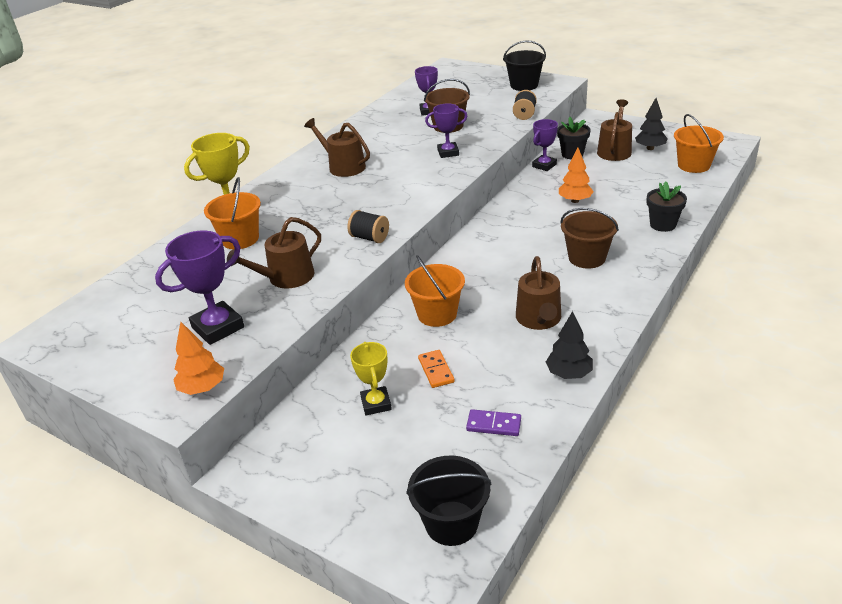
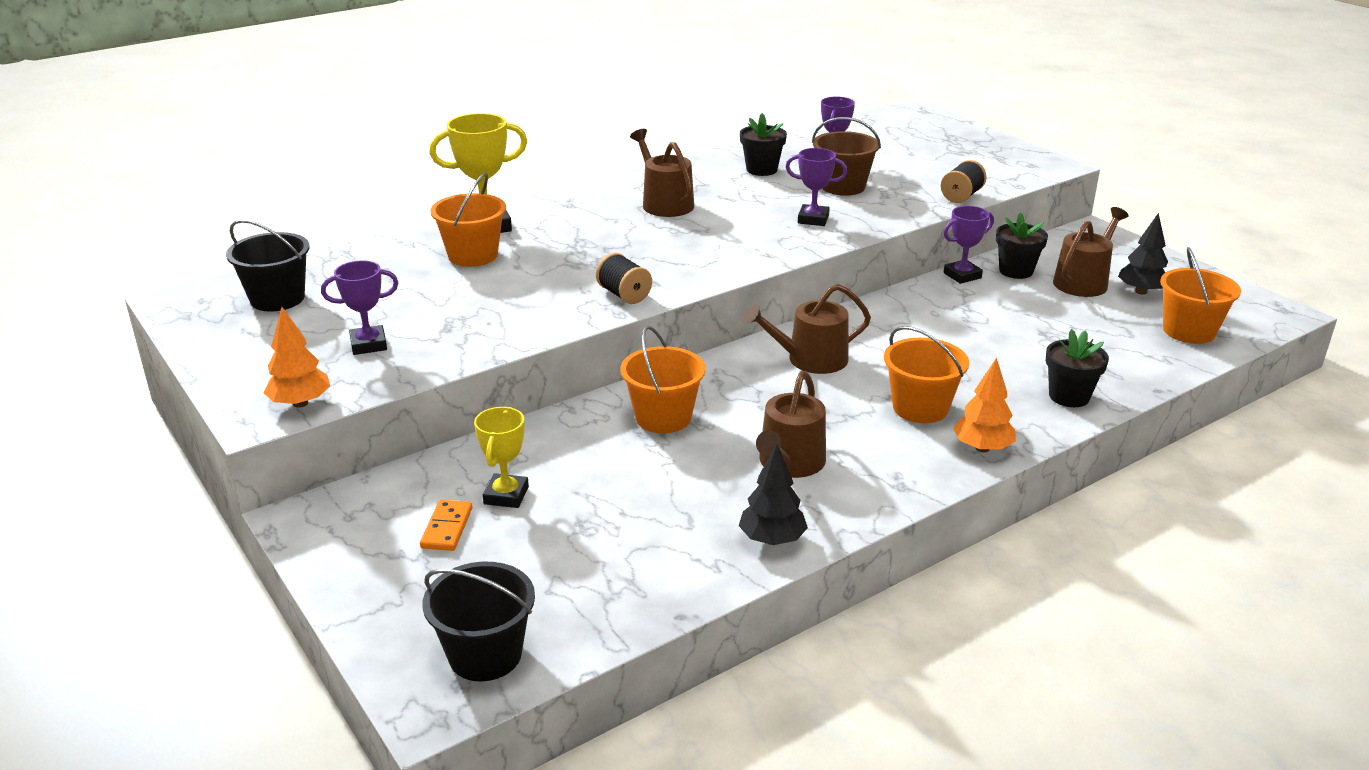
camera: 20 degrees right, 5 degrees down
purple trophy [155,231,244,345] -> purple trophy [321,260,398,355], size x0.65
brown watering can [227,217,321,288] -> brown watering can moved to [744,284,871,374]
orange domino [418,350,455,388] -> orange domino moved to [420,500,473,551]
purple domino [466,409,521,436] -> none
black bucket [503,41,546,91] -> black bucket moved to [226,219,310,312]
orange tree [559,148,594,203] -> orange tree moved to [953,358,1016,452]
brown bucket [560,208,619,269] -> orange bucket [884,326,969,423]
none -> black flower pot [740,113,787,176]

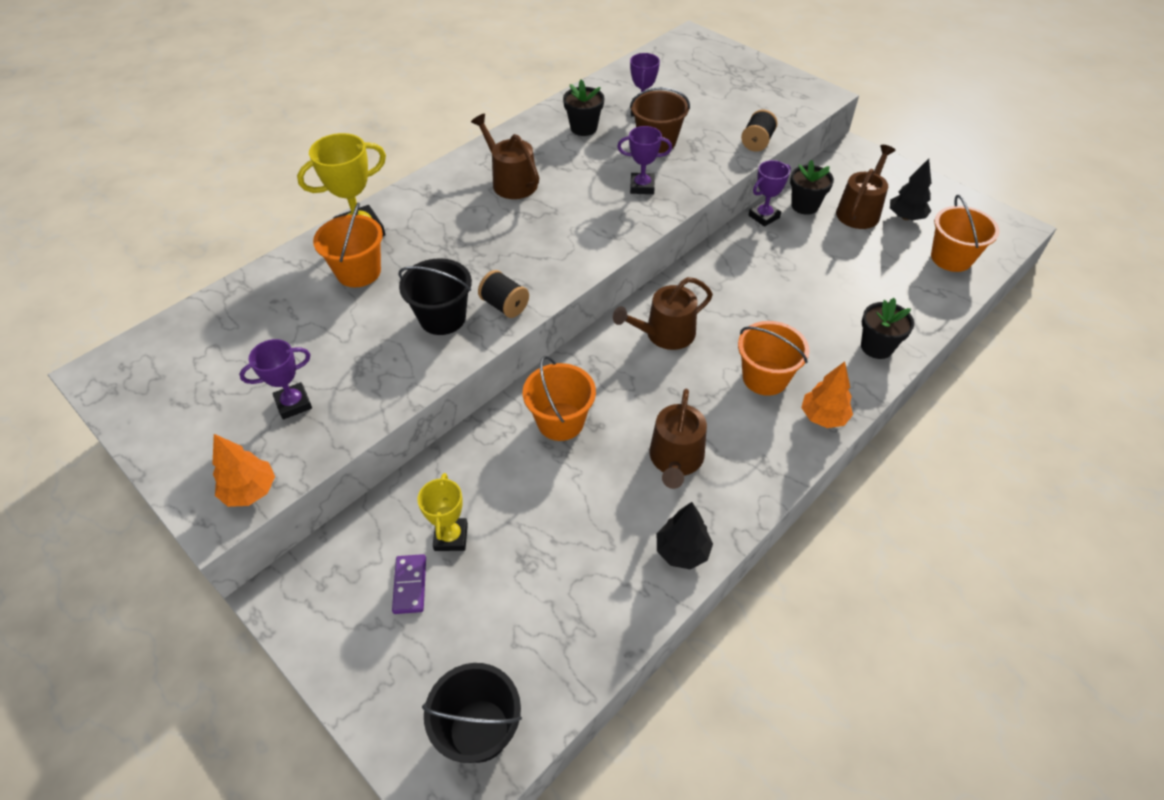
camera: 10 degrees left, 20 degrees up
black bucket [226,219,310,312] -> black bucket moved to [399,258,472,335]
orange domino [420,500,473,551] -> purple domino [392,554,426,614]

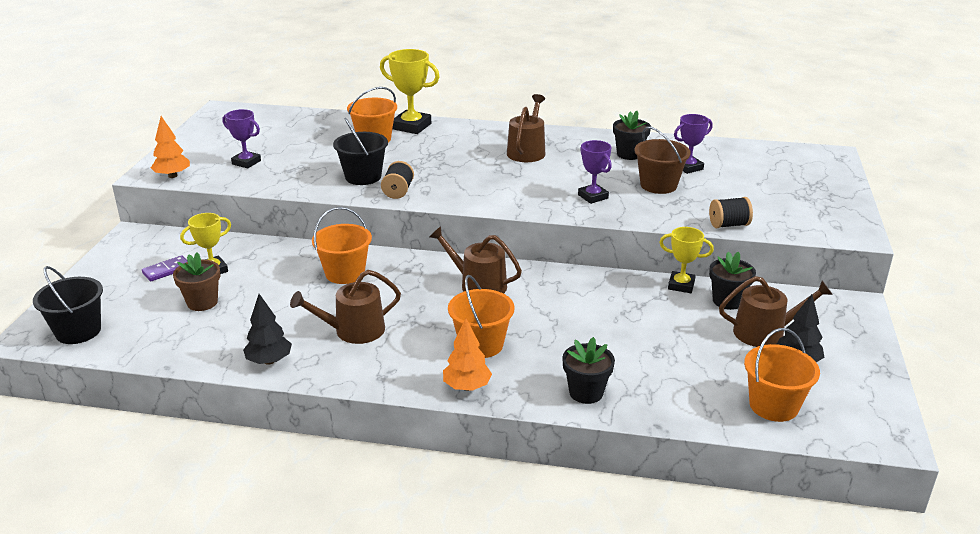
camera: 55 degrees right, 20 degrees down
purple trophy [749,160,791,227] -> yellow trophy [659,227,714,293]
none -> brown flower pot [173,252,220,311]

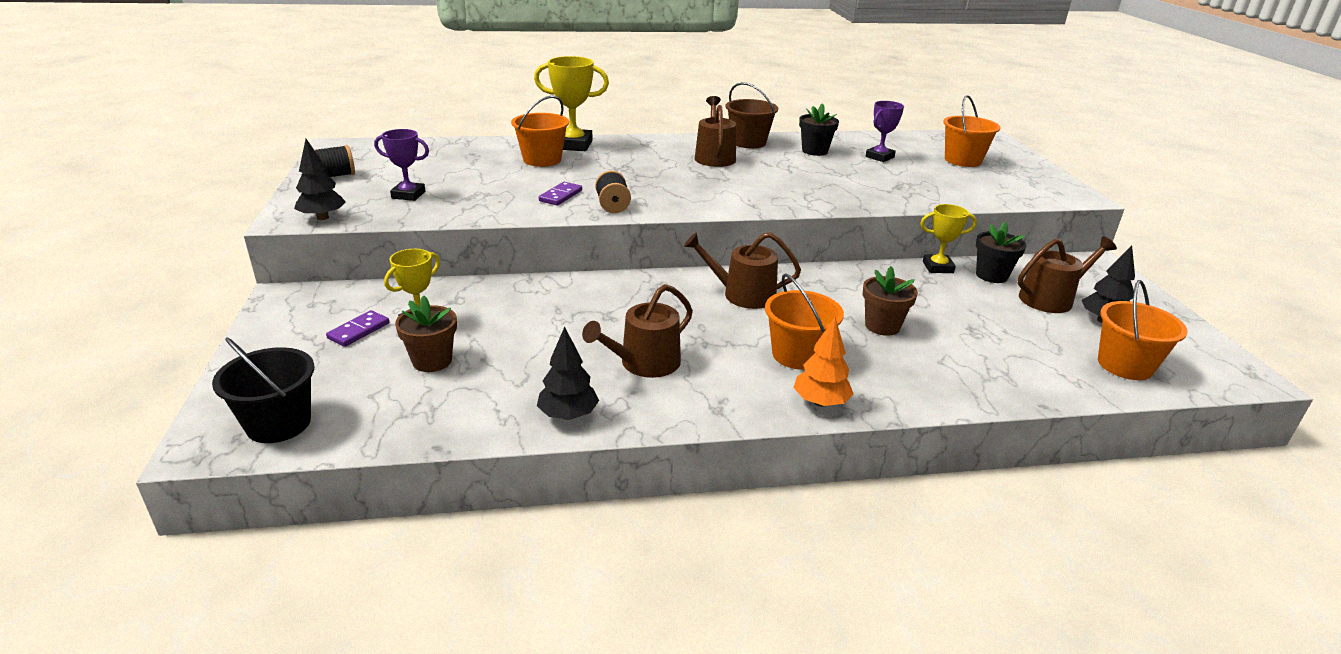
camera: 20 degrees left, 0 degrees up
orange tree [151,116,190,178] -> black tree [294,139,346,220]
orange bucket [312,207,372,284] -> orange bucket moved to [943,95,1001,167]
black bucket [333,118,388,185] -> purple domino [539,182,582,205]
black flower pot [562,337,615,404] -> none
purple trophy [578,140,612,204] -> none
brown bucket [634,127,691,194] -> brown bucket moved to [725,82,778,148]
black spool [709,197,753,228] -> black spool moved to [314,145,355,177]
none -> brown flower pot [863,266,918,336]

